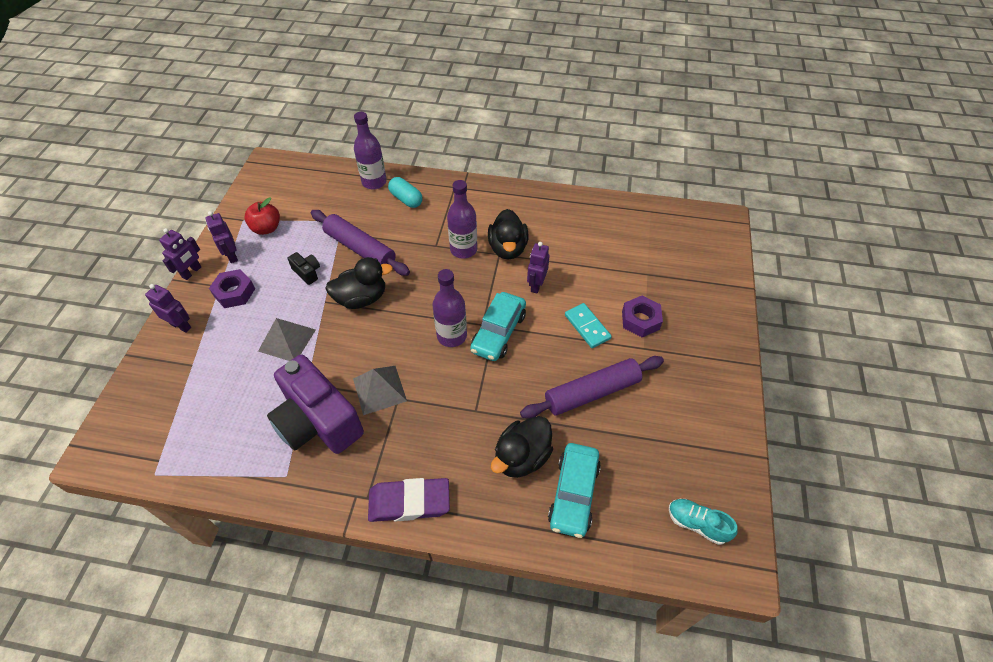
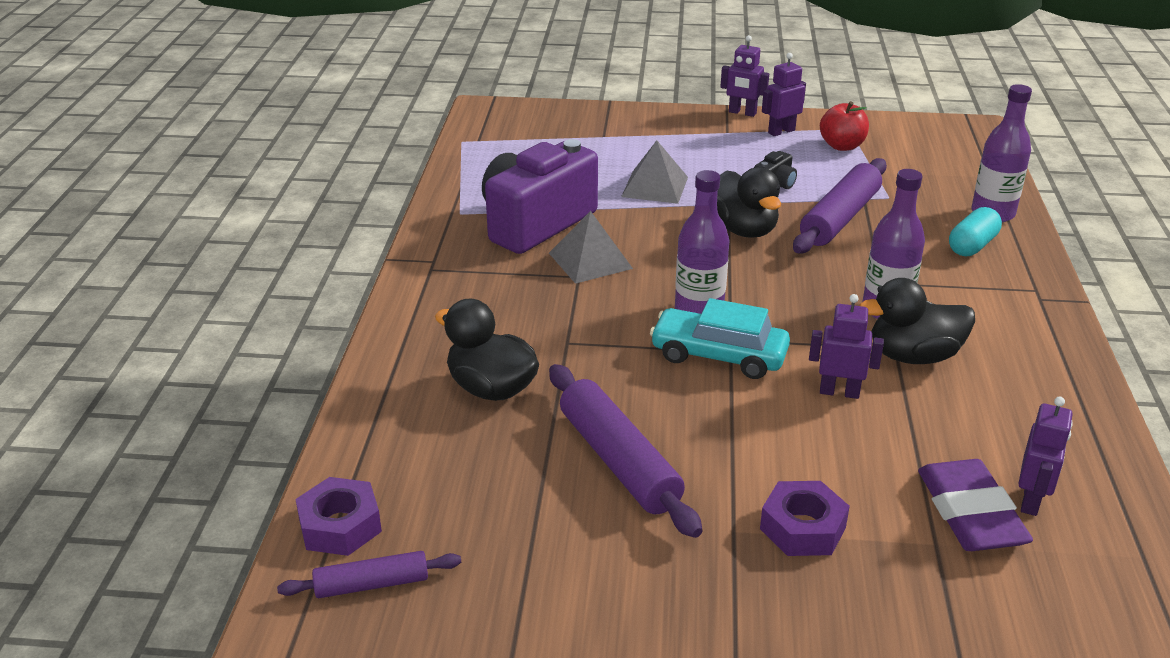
camera: 85 degrees right, 20 degrees down
purple robot [145,284,191,333] -> purple robot moved to [1018,396,1073,516]
purple nut [209,269,255,308] -> purple nut moved to [295,477,382,556]
purple eraser [368,478,450,522] -> purple eraser moved to [918,459,1033,551]
turquoise car [548,443,601,538] -> none
turquoise domino [565,303,612,348] -> none
turquoise shoe [669,499,738,545] -> purple rolling pin [277,551,461,598]

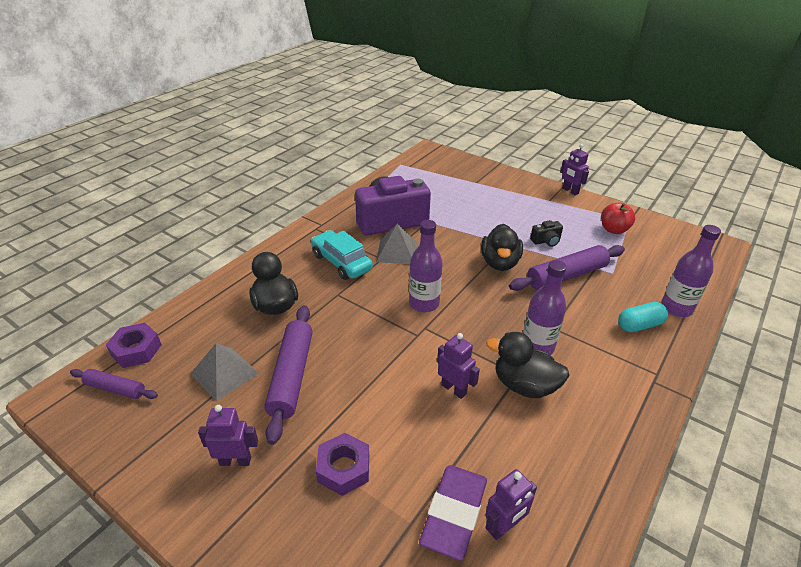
camera: 30 degrees right, 5 degrees up
grey pyramid [621,140,688,204] -> grey pyramid moved to [191,343,259,401]
turquoise car [650,298,790,379] -> turquoise car moved to [311,230,373,280]
purple robot [762,53,806,136] -> purple robot moved to [198,405,258,466]

